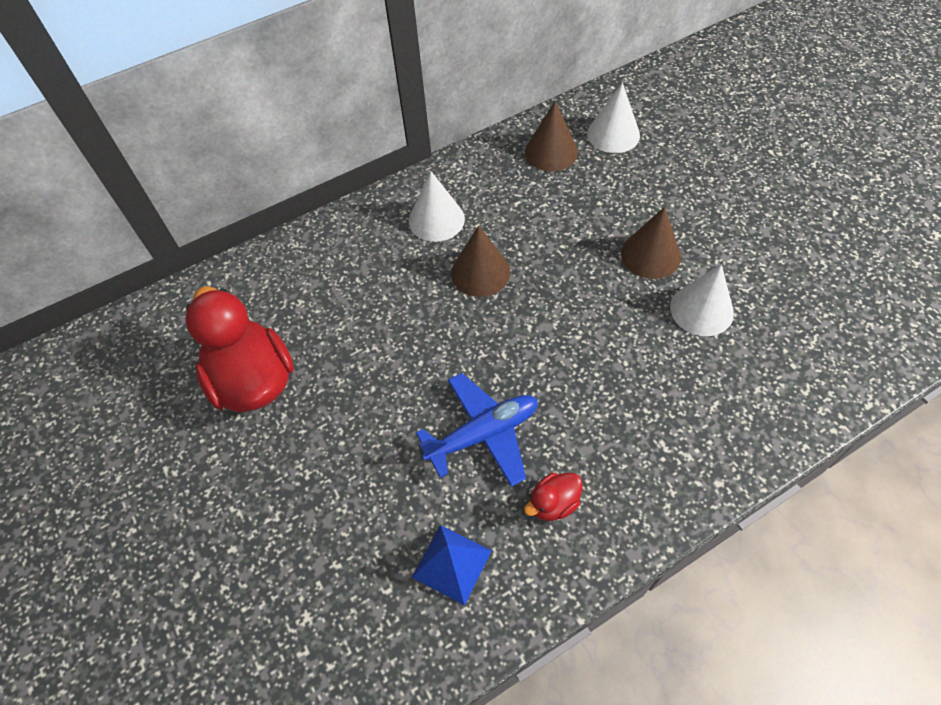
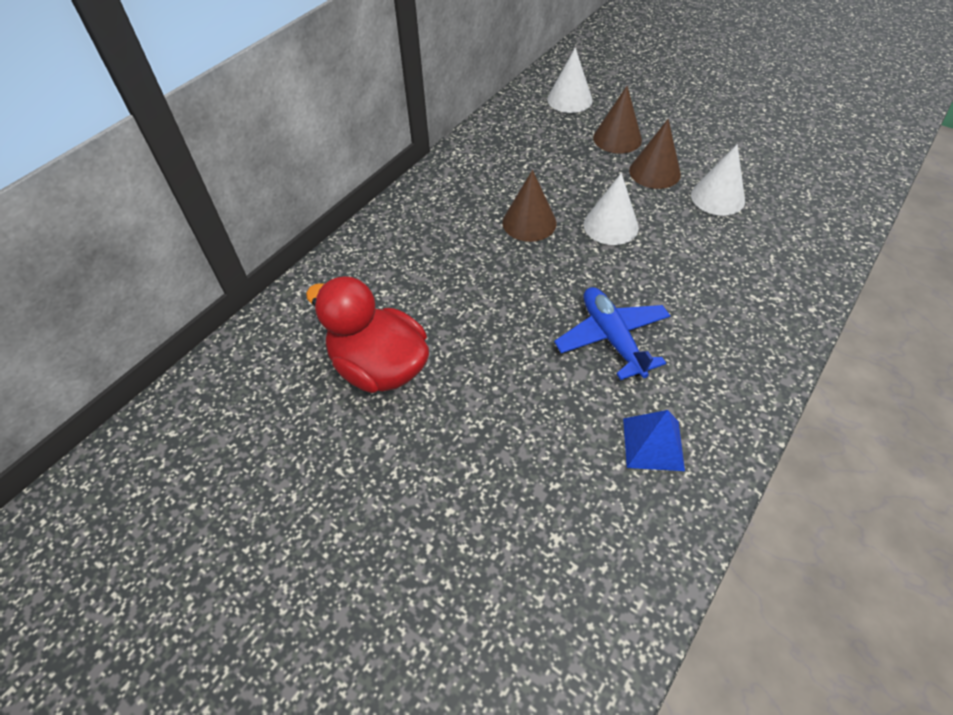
camera: 25 degrees left, 5 degrees down
white cone [409,171,465,242] -> white cone moved to [584,173,639,245]
blue plane [416,373,538,487] -> blue plane turned 60 degrees counterclockwise [554,287,670,380]
red duck [524,473,582,521] -> none
brown cone [525,101,578,172] -> brown cone moved to [593,86,642,154]

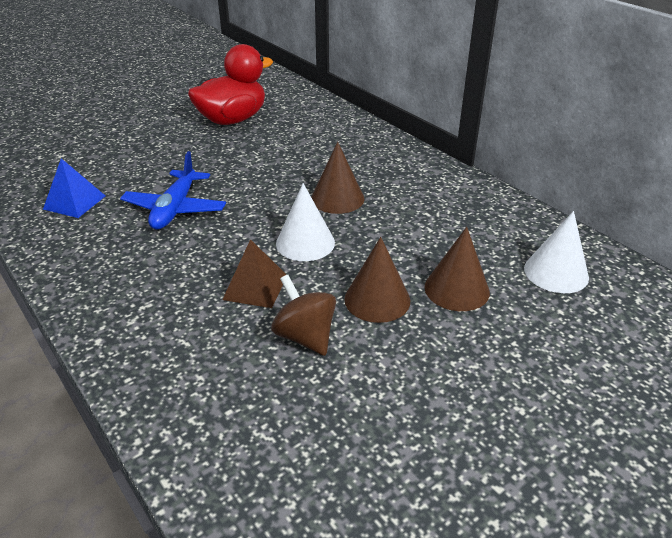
camera: 105 degrees right, 15 degrees down
blue plane [554,287,670,380] -> blue plane turned 105 degrees clockwise [120,151,226,230]
white cone [691,144,745,216] -> brown spinning top [271,275,336,356]
none -> brown pyramid [222,239,286,308]

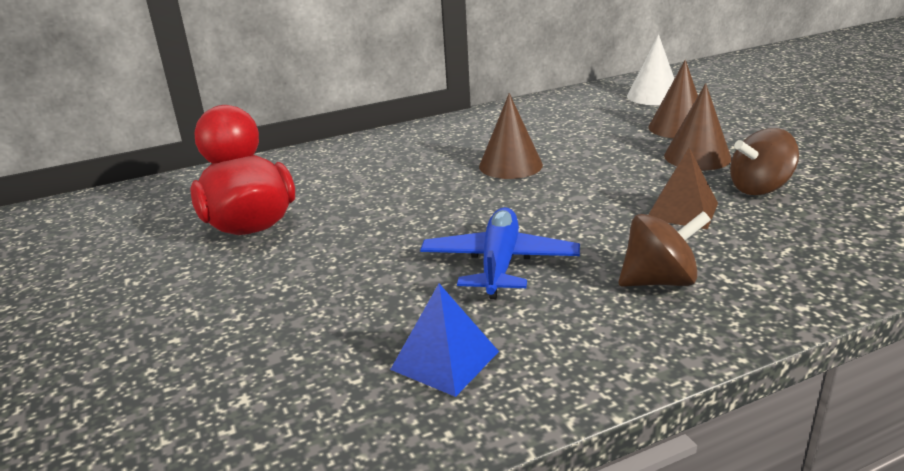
camera: 75 degrees left, 10 degrees down
blue plane [120,151,226,230] -> blue plane turned 105 degrees counterclockwise [420,207,580,299]
white cone [276,183,335,261] -> none
none -> brown spinning top [619,211,711,287]

